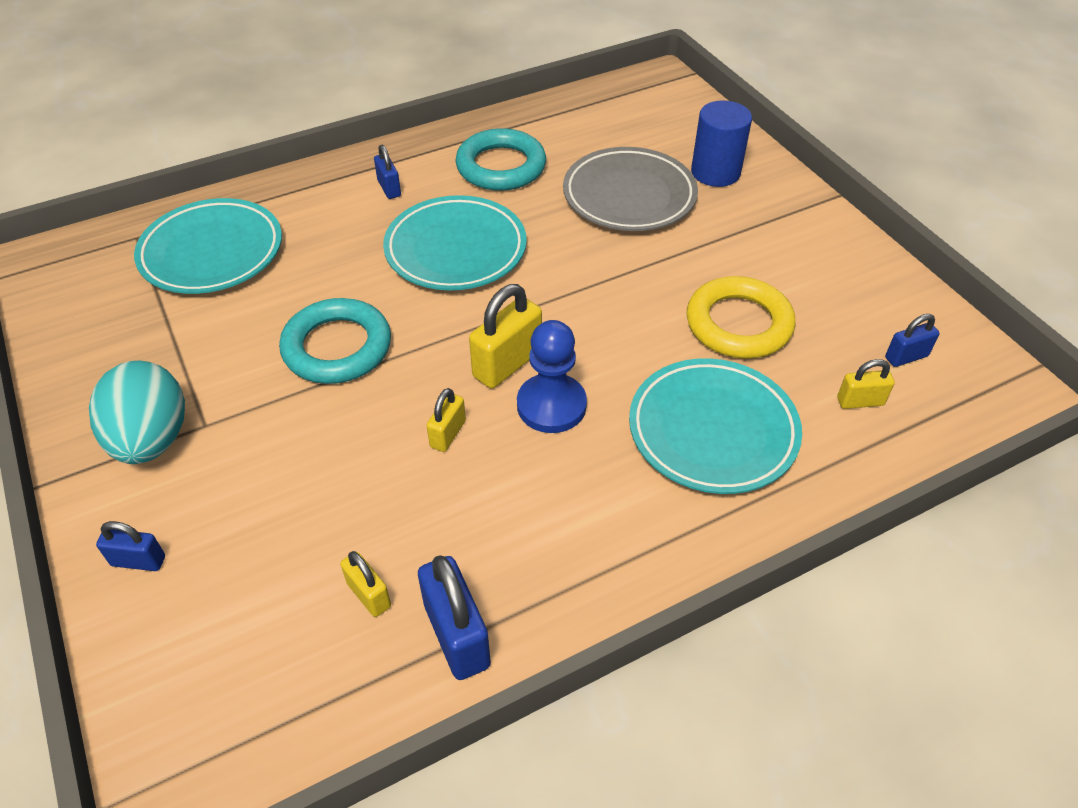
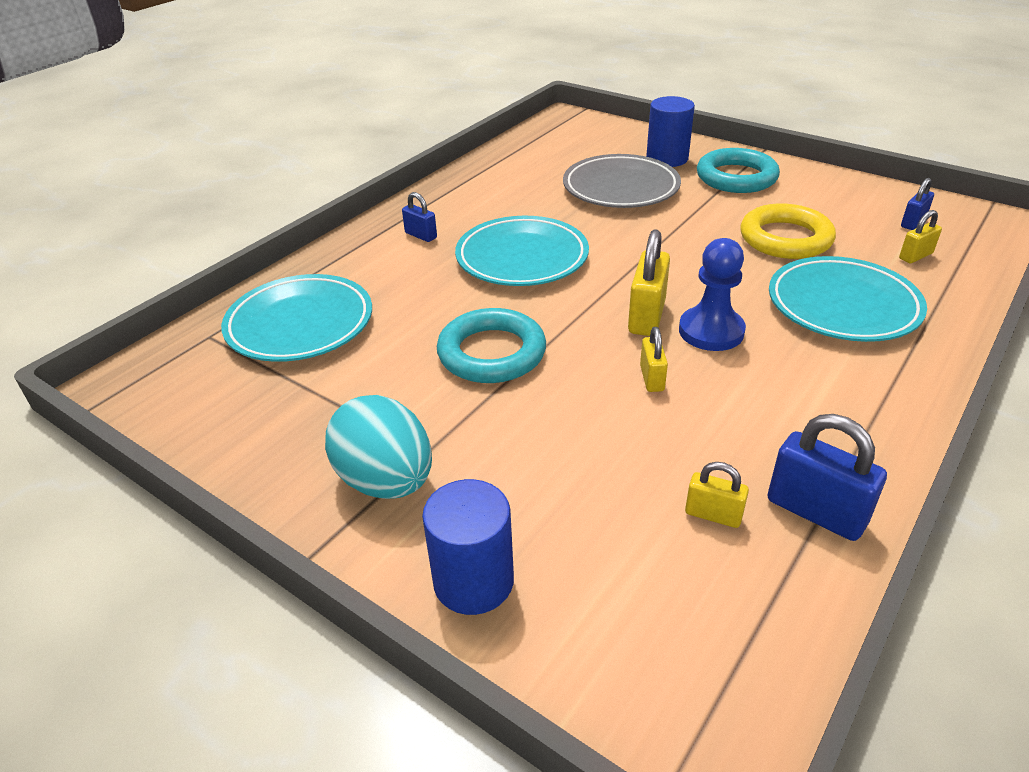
camera: 25 degrees left, 10 degrees down
blue padlock [96,521,165,571] -> blue cylinder [422,479,514,615]
turquoise ring [456,128,546,191] -> turquoise ring moved to [697,148,780,193]

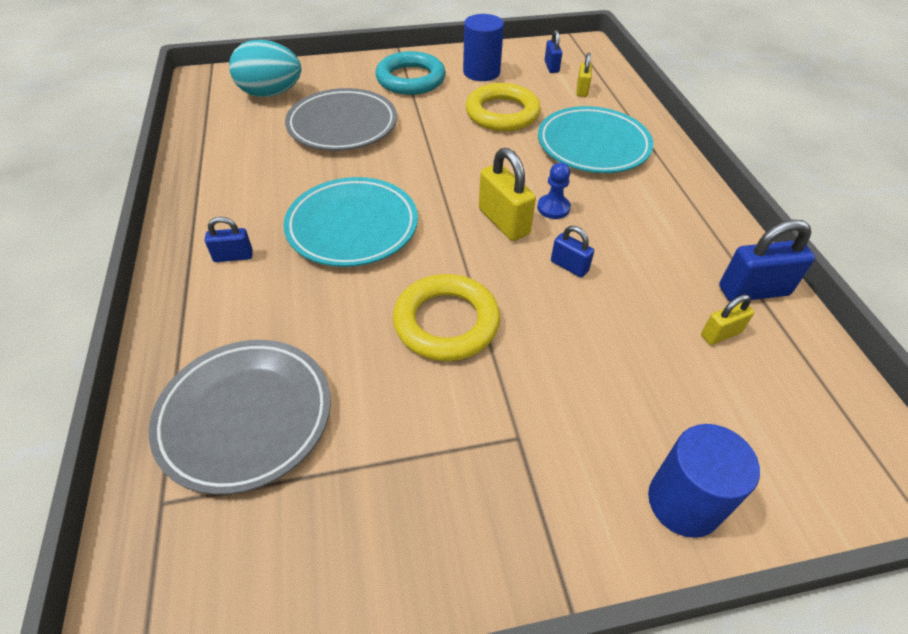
camera: 50 degrees left, 10 degrees up
turquoise plate [221,274,372,362] -> grey plate [149,340,331,495]
turquoise egg [325,395,432,499] -> turquoise egg moved to [229,40,301,97]
turquoise ring [437,308,546,383] -> yellow ring [393,274,500,361]
yellow padlock [640,327,668,392] -> blue padlock [551,226,594,278]
blue cylinder [646,96,695,167] -> blue cylinder moved to [463,14,504,81]
blue pawn [679,238,746,351] -> blue pawn [537,162,571,219], size x0.61

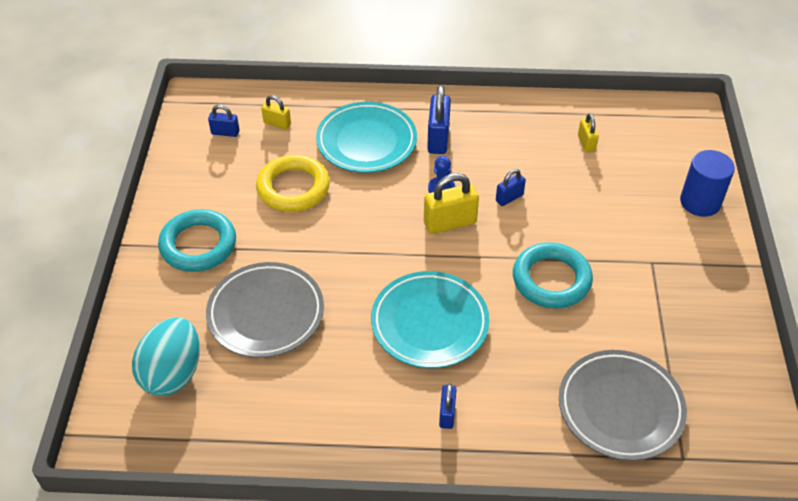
camera: 75 degrees left, 0 degrees up
yellow ring [393,274,500,361] -> turquoise ring [513,242,593,308]
blue cylinder [463,14,504,81] -> none
blue padlock [719,219,815,302] -> blue padlock moved to [427,85,451,154]

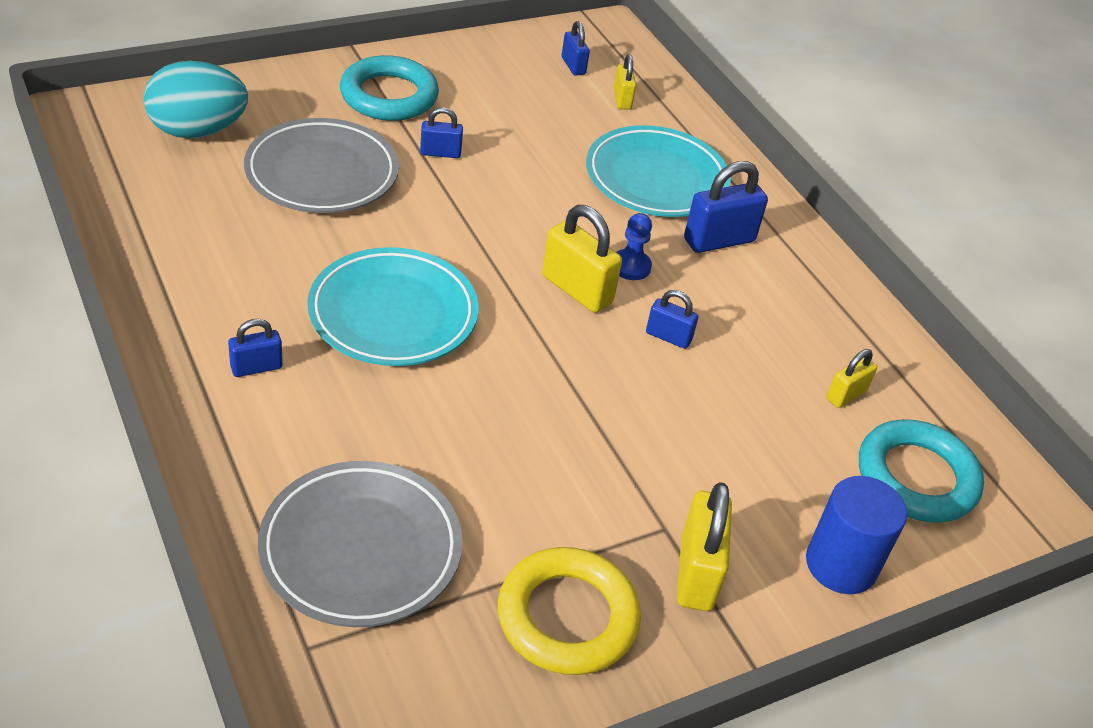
camera: 55 degrees right, 5 degrees down
yellow ring [256,155,330,212] -> yellow ring moved to [498,547,641,675]
turquoise ring [513,242,593,308] -> turquoise ring moved to [859,419,984,523]
none -> blue padlock [420,107,463,158]
none -> yellow padlock [677,482,732,611]

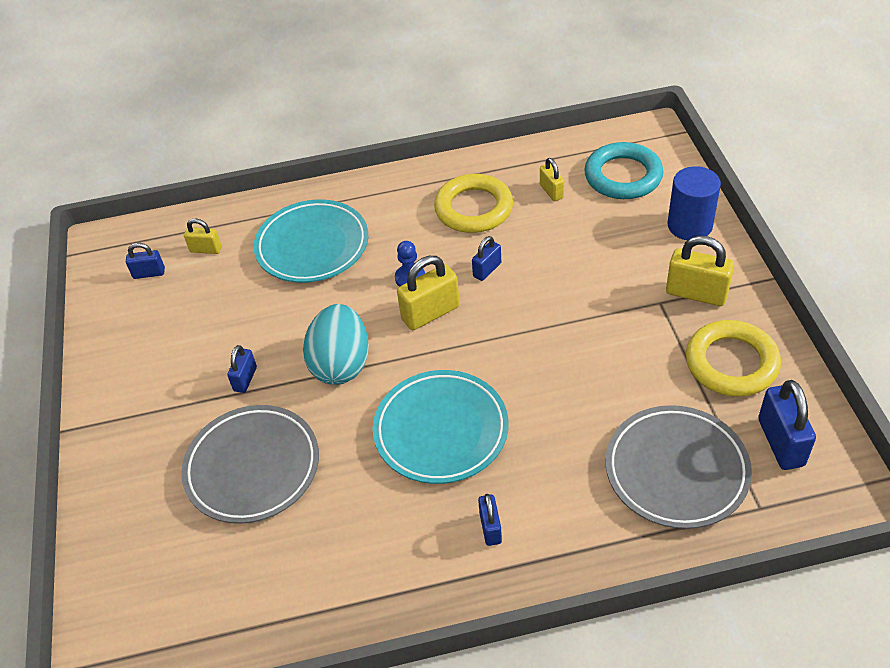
camera: 65 degrees left, 5 degrees up
turquoise egg [144,61,248,139] -> turquoise egg moved to [303,304,369,385]
turquoise ring [340,55,439,121] -> none
blue padlock [684,161,768,253] -> blue padlock moved to [758,380,816,470]
none -> yellow ring [434,174,513,233]

